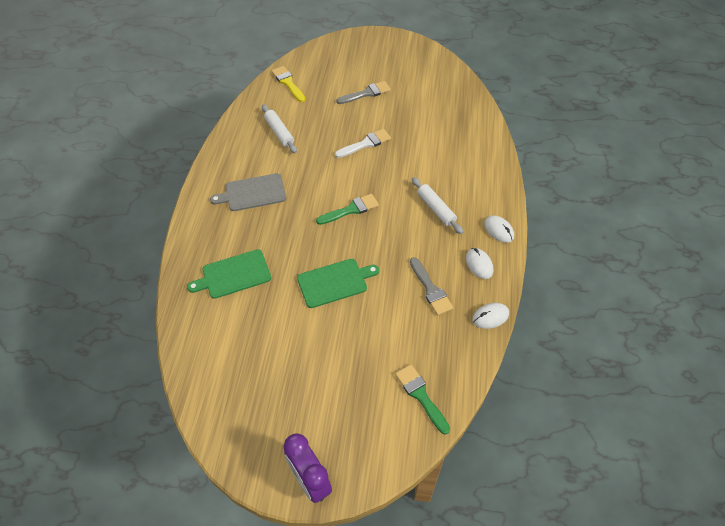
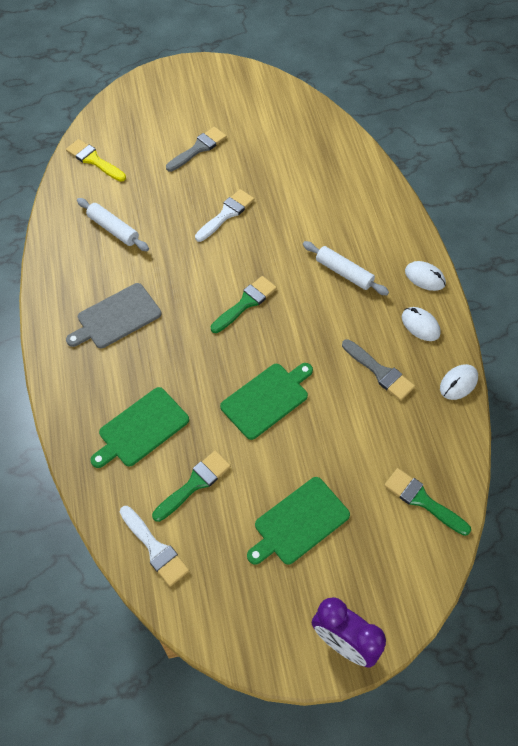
camera: 20 degrees left, 5 degrees up
none -> white brush [120,506,189,587]
none -> green brush [152,450,231,522]
none -> green cutting board [247,477,350,565]

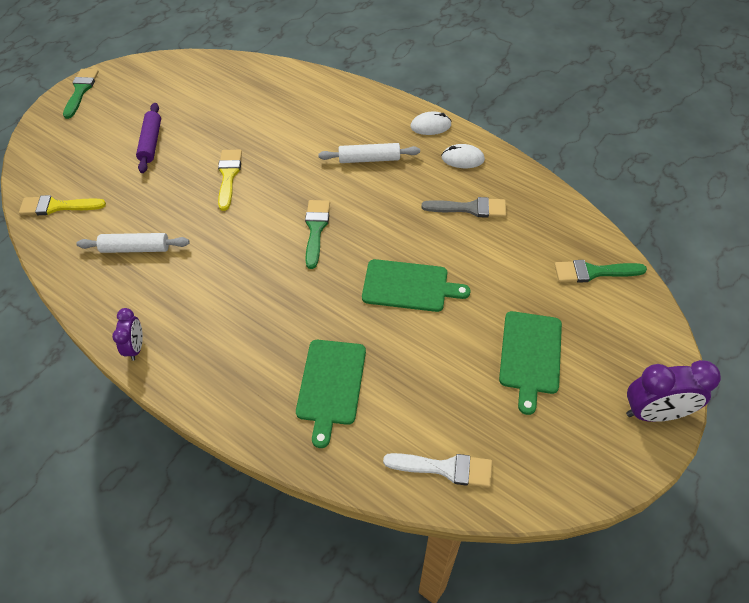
camera: 40 degrees left, 5 degrees down
grey cutting board [66,283,162,348] -> none
green brush [152,450,231,522] -> green brush moved to [63,69,99,119]
grey brush [166,127,227,172] -> purple rolling pin [136,103,161,173]
white brush [195,189,254,242] -> yellow brush [218,150,242,211]
green cutting board [220,363,313,440] -> green cutting board turned 90 degrees clockwise [362,259,470,312]
white mouse [440,364,478,400] -> none
none -> purple clock [112,308,143,361]

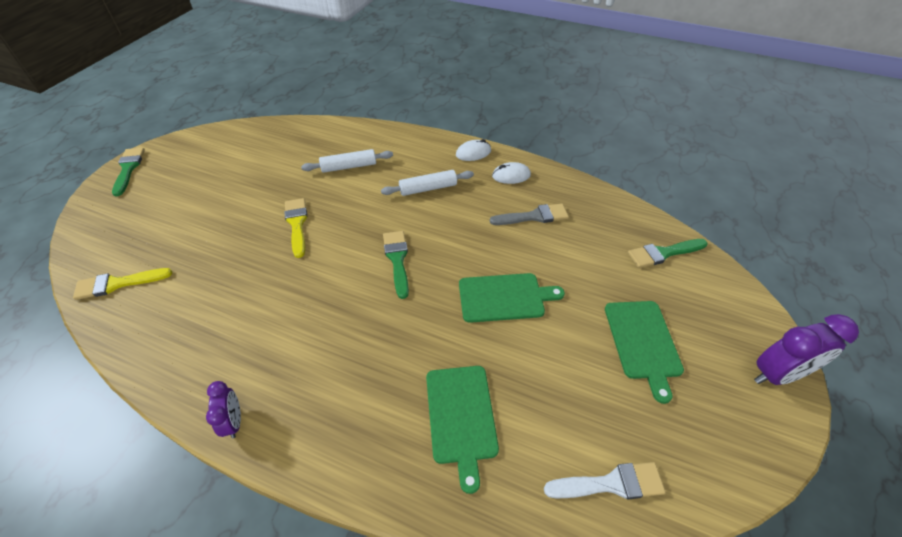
camera: 15 degrees left, 5 degrees down
white rolling pin [76,233,190,253] -> white rolling pin moved to [301,149,393,173]
purple rolling pin [136,103,161,173] -> none

